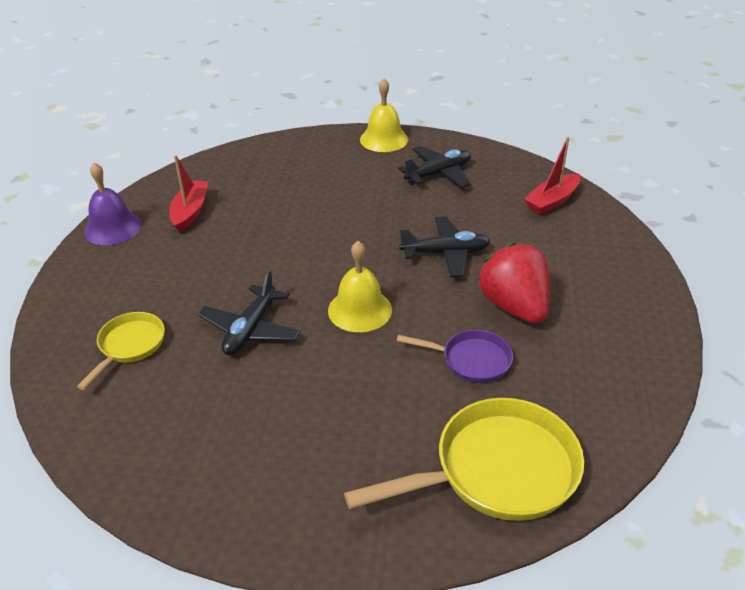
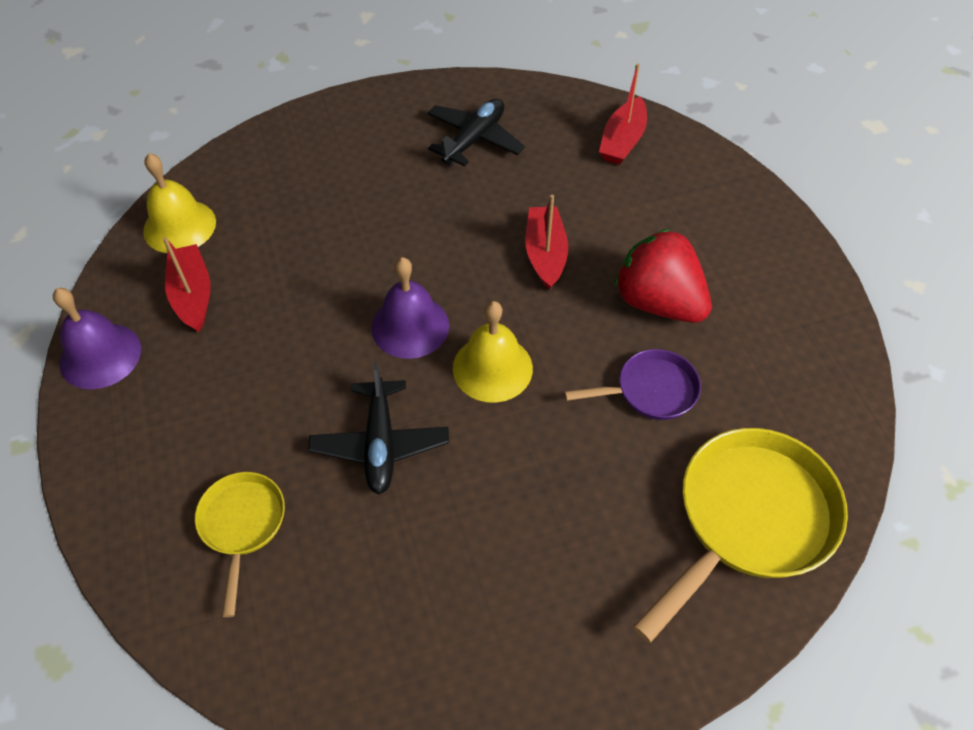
camera: 25 degrees left, 15 degrees up
yellow bell [360,79,408,152] -> yellow bell moved to [143,153,216,253]
black plane [399,216,491,277] -> red boat [525,195,568,290]
none -> purple bell [371,257,449,359]

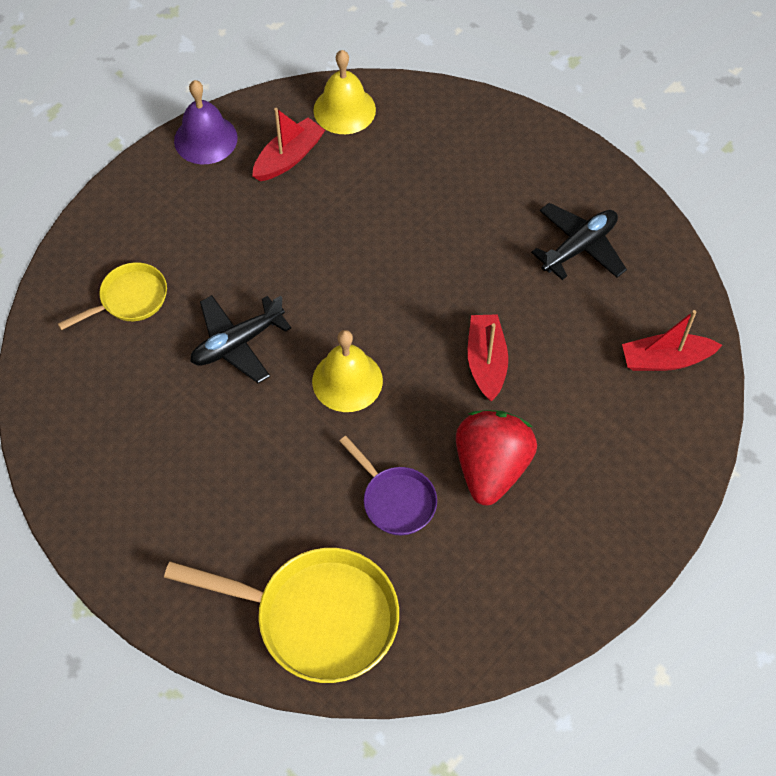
camera: 60 degrees right, 5 degrees up
purple bell [371,257,449,359] -> none
black plane [427,99,525,167] -> black plane turned 45 degrees counterclockwise [531,203,627,280]
red boat [525,195,568,290] -> red boat turned 60 degrees counterclockwise [468,314,508,401]

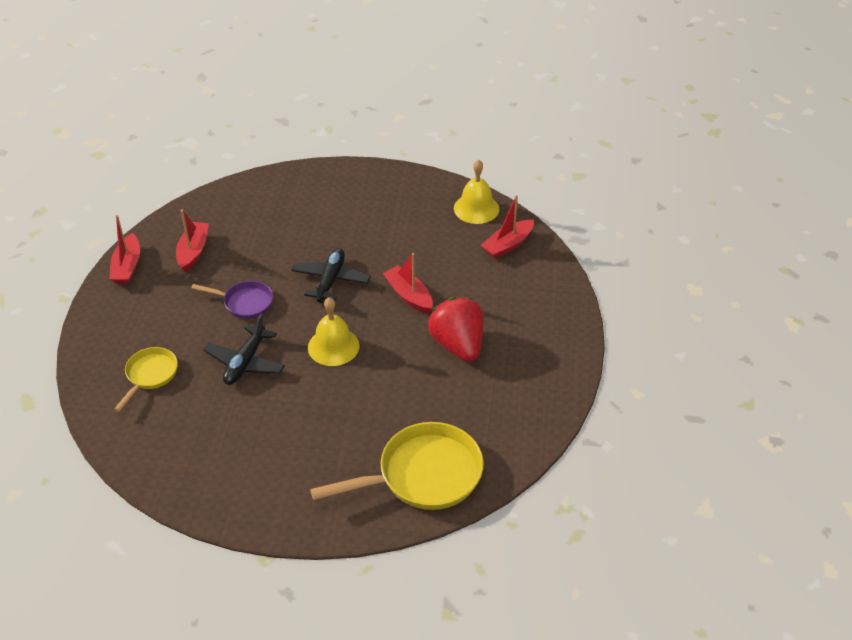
camera: 35 degrees left, 15 degrees down
purple bell [174,80,238,164] -> red boat [110,215,140,284]
yellow bell [313,50,376,134] -> yellow bell moved to [454,159,499,224]
purple pan [339,436,437,535] -> purple pan moved to [191,281,273,319]
black plane [531,203,627,280] -> black plane moved to [291,248,370,303]

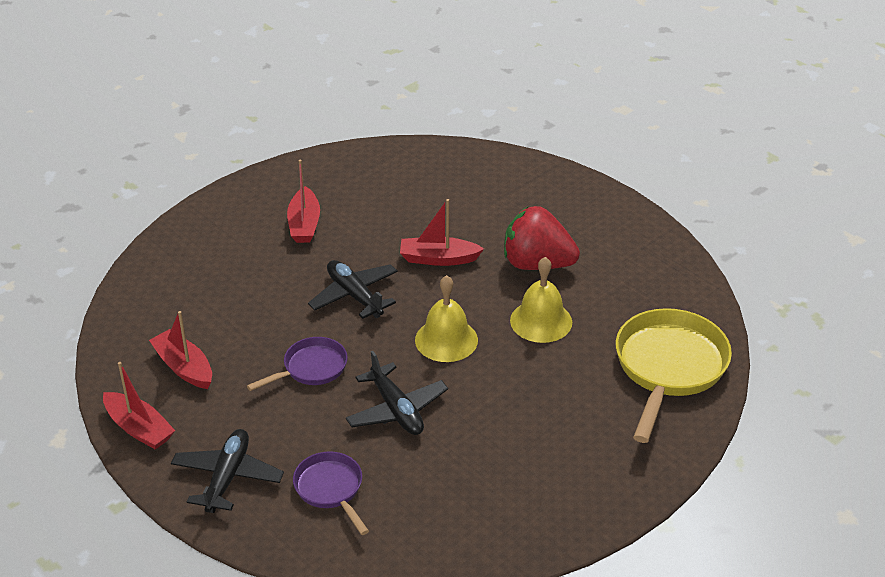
camera: 50 degrees left, 5 degrees down
yellow pan [114,347,178,412] -> purple pan [293,451,369,535]
yellow bell [454,159,499,224] -> yellow bell moved to [510,257,572,343]
red boat [481,195,534,259] -> red boat moved to [287,159,320,243]
none -> black plane [171,429,284,513]

